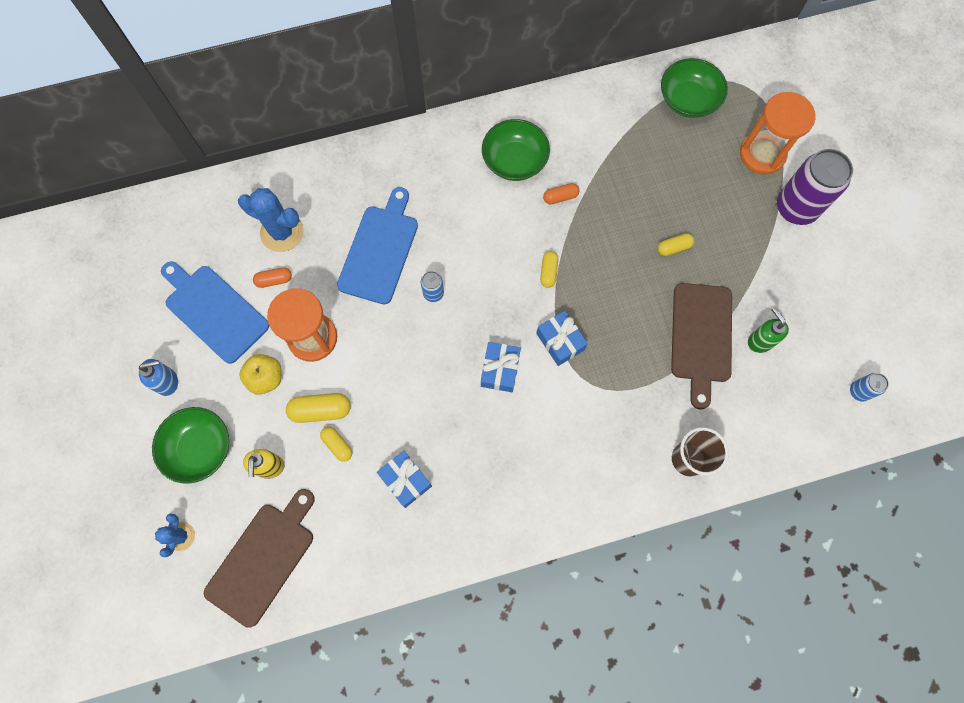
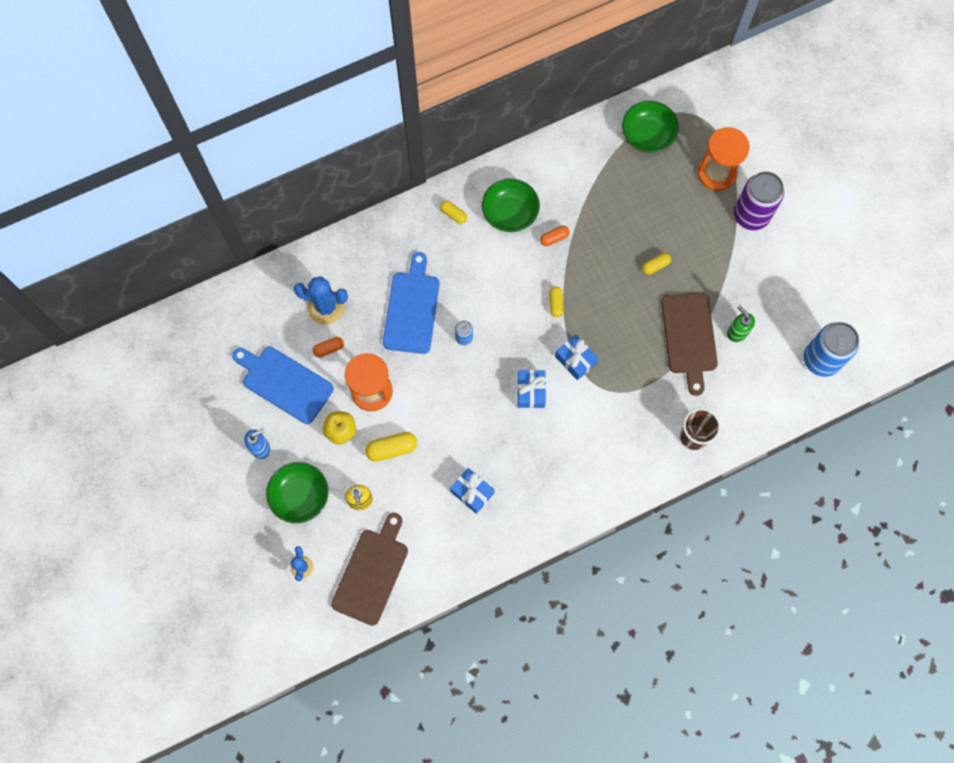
camera: 10 degrees left, 0 degrees up
yellow capsule [320,427,352,462] -> yellow capsule moved to [440,200,467,224]
blue can [850,373,889,402] -> blue can [804,322,859,377], size x2.20

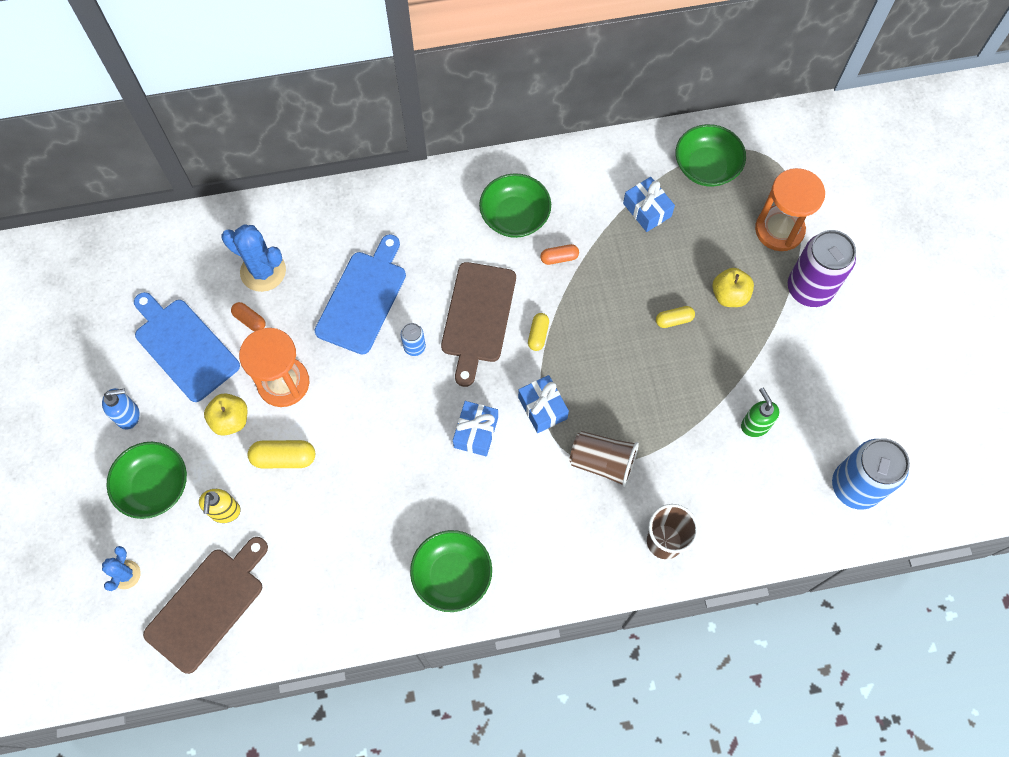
camera: 15 degrees right, 5 degrees down
orange capsule [313,337,344,357] -> orange capsule turned 45 degrees clockwise [231,302,266,331]
yellow capsule [440,200,467,224] -> none
blue gift [450,468,494,514] -> blue gift moved to [623,177,675,232]
brown cutting board [661,292,718,396] -> brown cutting board moved to [441,262,516,387]
none -> green bowl [410,530,492,612]
none -> brown cup [569,431,639,487]
none -> yellow apple [712,268,754,307]

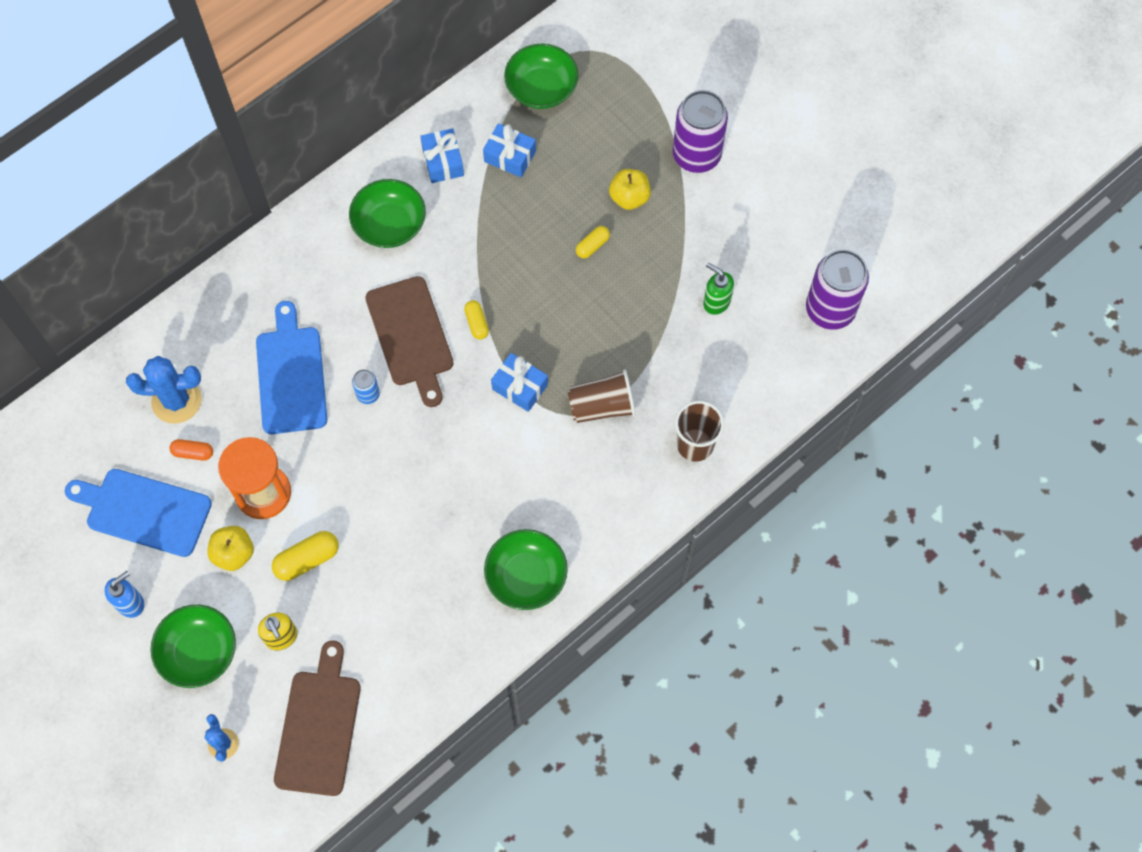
camera: 30 degrees left, 0 degrees up
blue gift [453,401,498,456] -> blue gift moved to [420,128,464,183]
orange capsule [540,244,579,265] -> none
orange hourglass [755,168,825,251] -> none
blue can [832,439,910,510] -> purple can [806,250,869,330]

